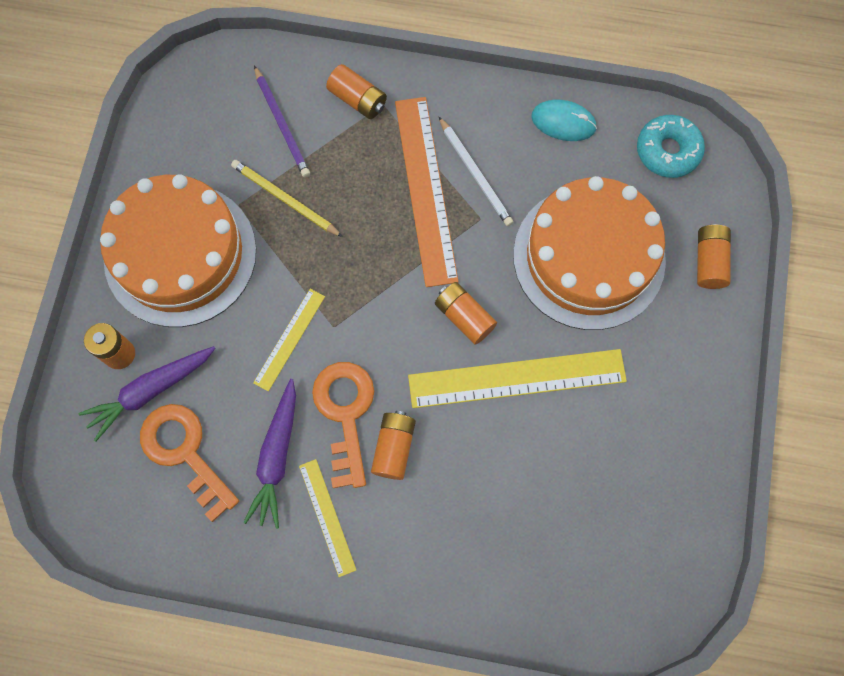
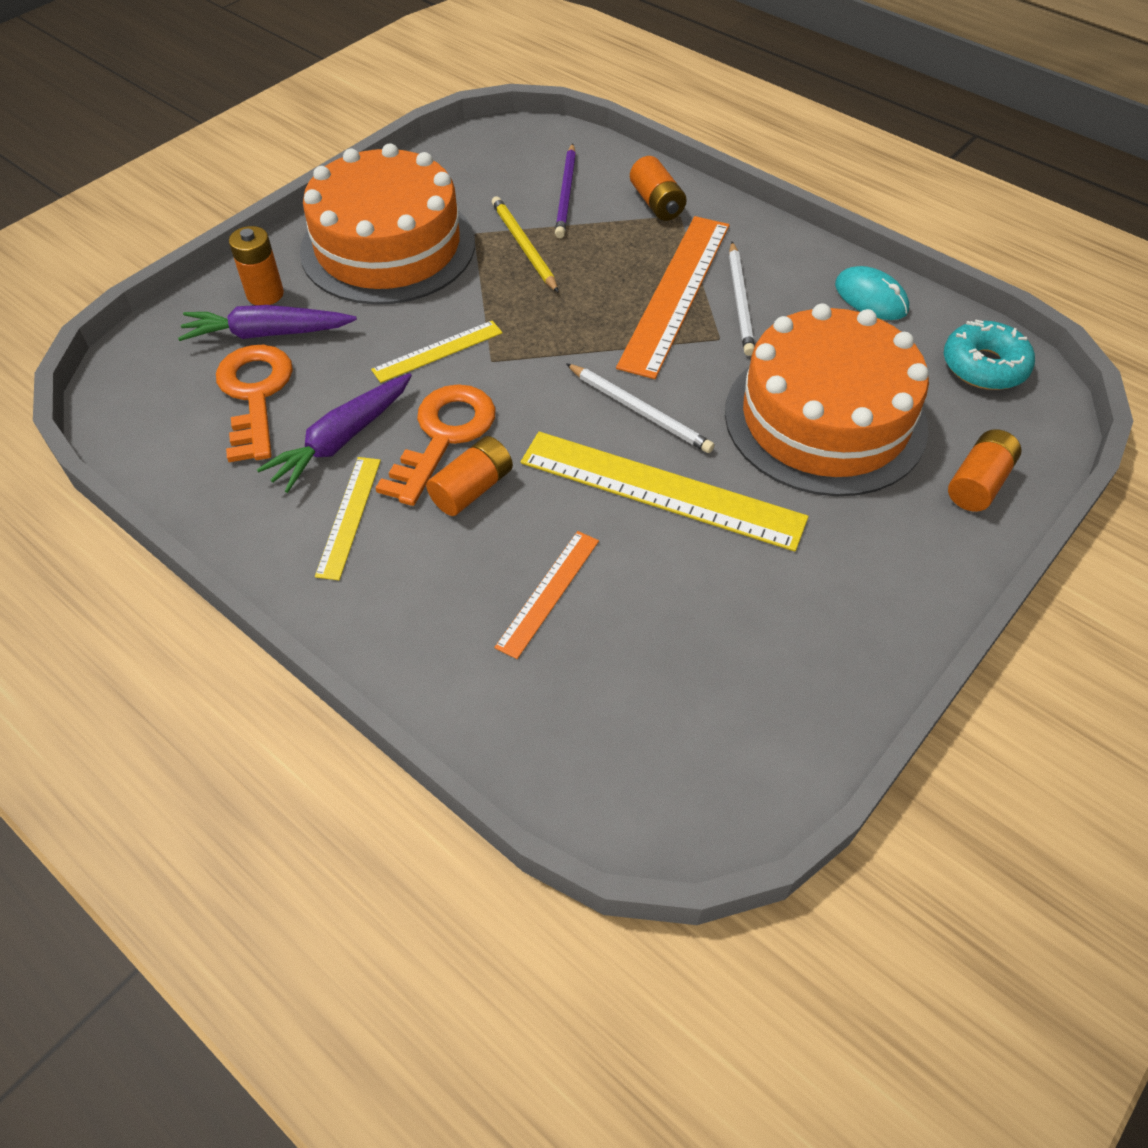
camera: 30 degrees right, 20 degrees down
orange battery [435,282,497,345] -> white pencil [566,363,715,453]
none -> orange ruler [494,531,599,659]

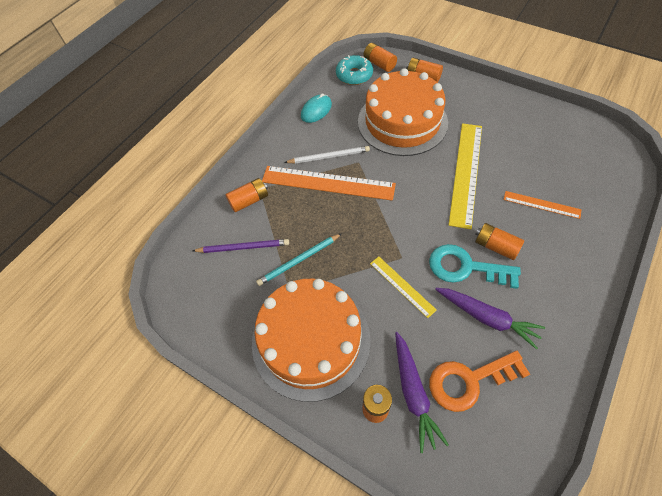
camera: 95 degrees left, 5 degrees up
yellow ruler [315,457,381,580] -> none
orange key [376,384,496,506] -> turquoise key [429,244,521,289]
yellow pencil [492,196,559,293] -> turquoise pencil [256,233,342,286]
white pencil [566,363,715,453] -> none
none -> orange battery [364,43,397,72]

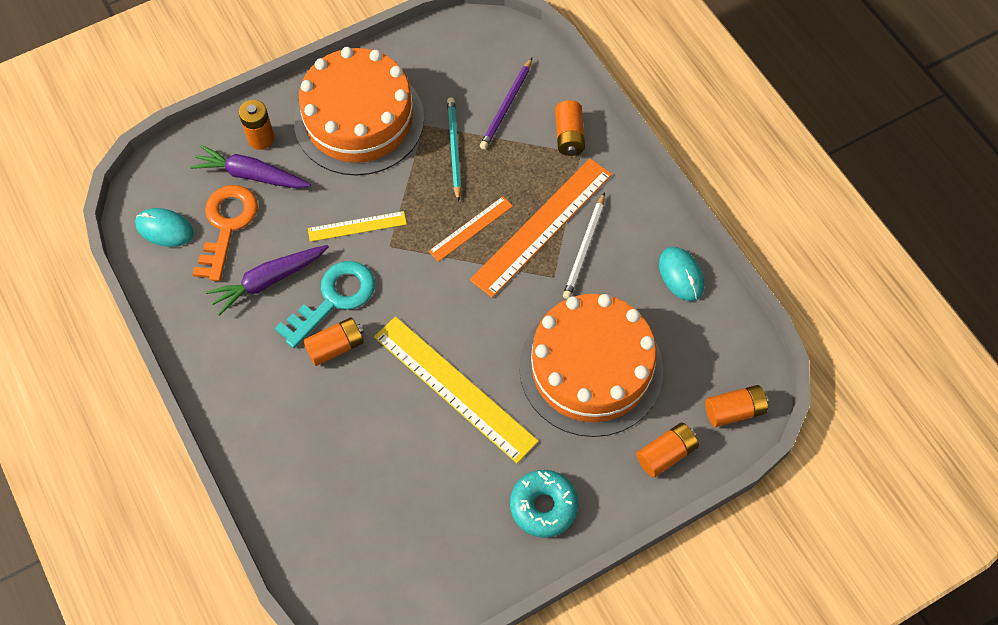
camera: 115 degrees right, 5 degrees up
turquoise donut [336,55,373,85] -> turquoise donut moved to [510,470,579,538]
orange ruler [504,191,581,219] -> orange ruler moved to [428,196,513,262]
none -> turquoise mouse [135,208,194,247]

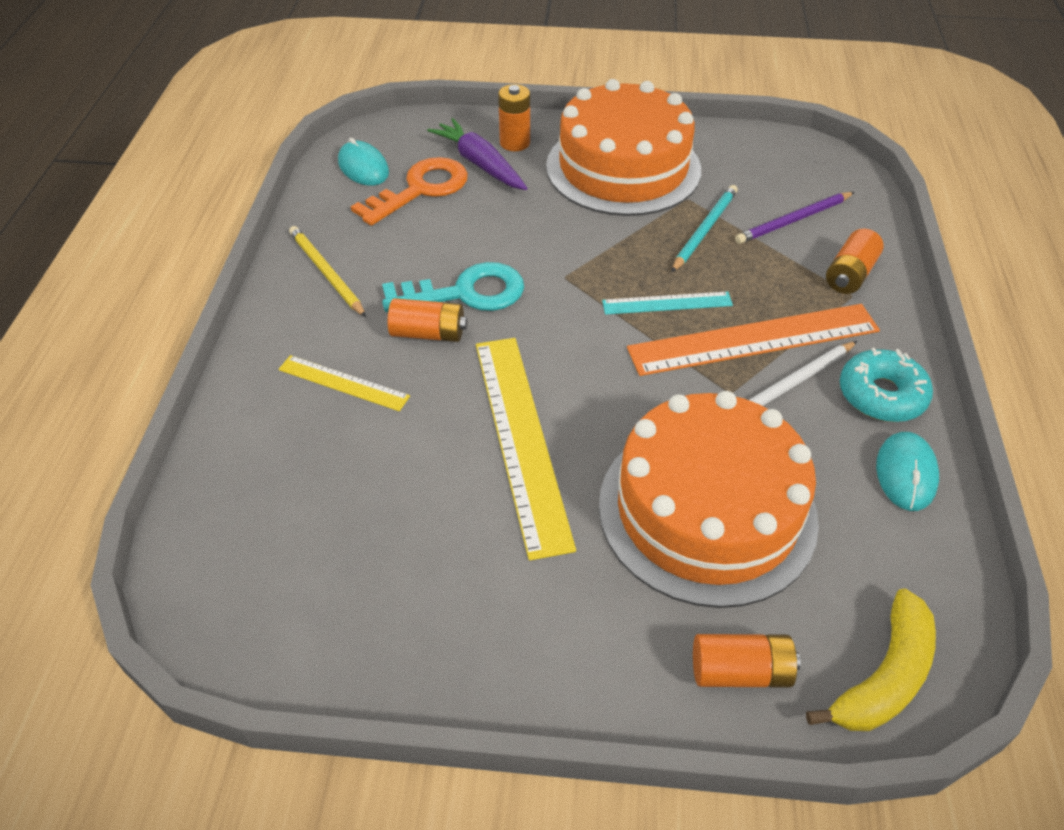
camera: 35 degrees right, 15 degrees down
purple carrot [206,245,329,316] -> none
yellow ruler [308,211,407,242] -> yellow ruler moved to [278,355,410,411]
orange ruler [428,196,513,262] -> turquoise ruler [602,291,733,315]
turquoise donut [510,470,579,538] -> turquoise donut moved to [840,348,933,422]
orange battery [705,385,768,427] -> yellow banana [806,588,936,731]
none -> yellow pencil [289,226,366,317]

